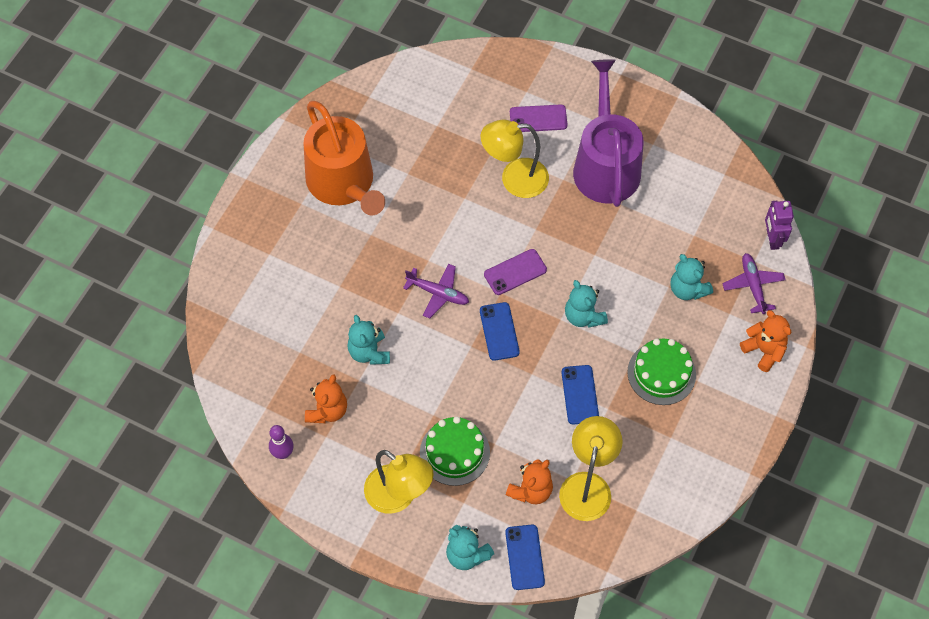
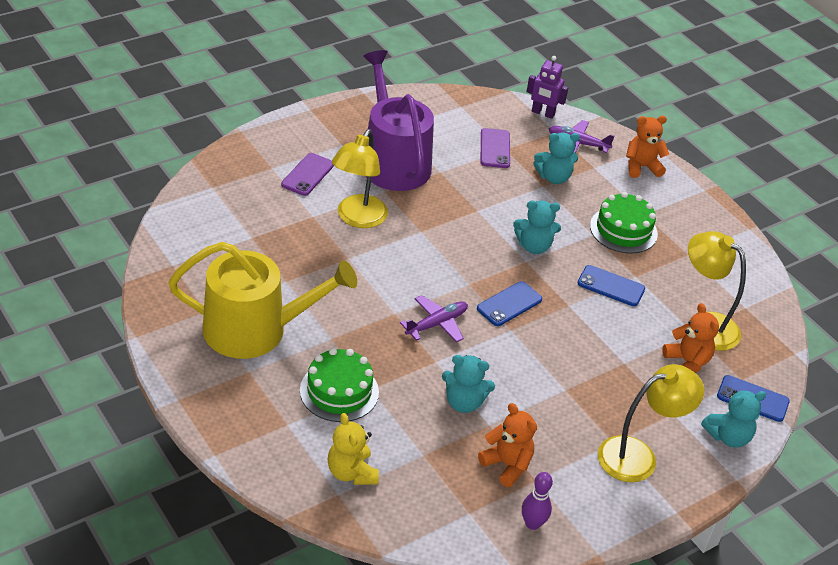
camera: 65 degrees left, 20 degrees down
orange watering can [303,101,385,215] -> yellow watering can [168,242,357,359]
green cake [420,416,490,486] -> green cake moved to [300,348,379,422]
blue phone [480,302,520,361] -> blue phone turned 60 degrees counterclockwise [477,281,542,326]
purple phone [484,249,547,295] -> purple phone moved to [481,128,510,168]
purple watering can [573,59,643,207] -> purple watering can turned 45 degrees clockwise [363,50,434,191]
none -> yellow teddy bear [327,413,379,485]

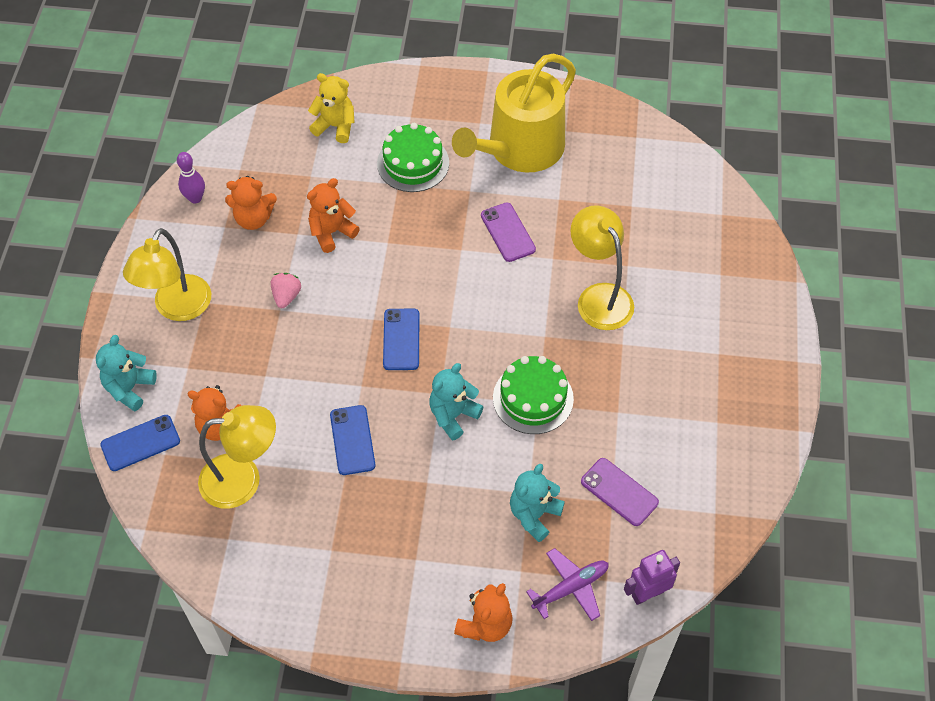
camera: 135 degrees right, 15 degrees up
purple phone [281,153,334,196] -> purple phone moved to [481,202,536,262]
purple watering can [363,50,434,191] -> none
purple plane [400,295,468,343] -> none
turquoise teddy bear [442,355,495,413] -> orange teddy bear [307,178,360,253]
blue phone [578,265,645,306] -> blue phone turned 75 degrees counterclockwise [330,405,376,475]
green cake [590,192,658,253] -> green cake moved to [493,356,574,434]
none -> pink strawberry [271,273,301,308]

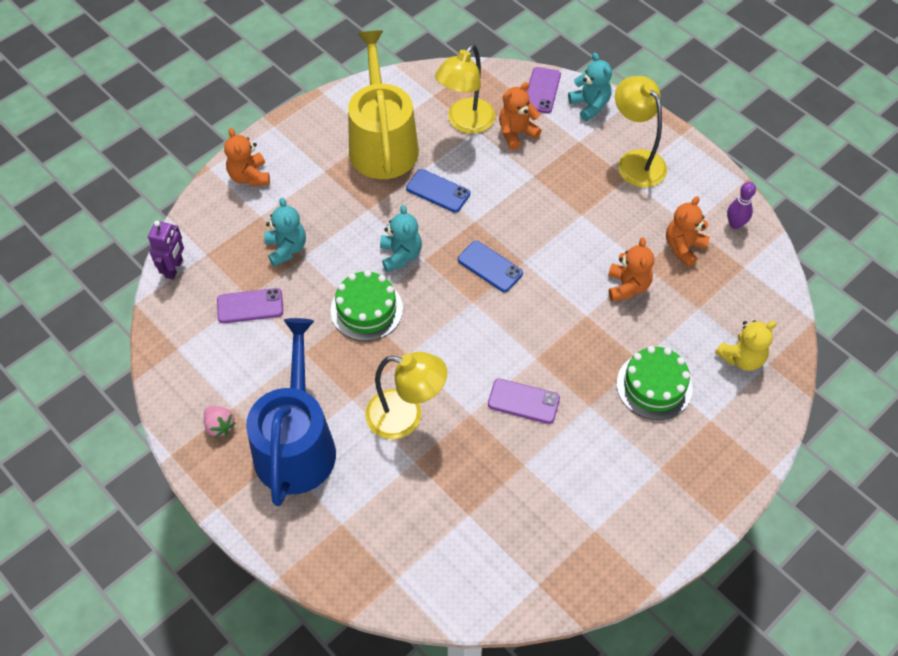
camera: 130 degrees right, 0 degrees up
blue phone [100,415,180,471] -> purple phone [527,67,561,113]
pink strawberry [271,273,301,308] -> pink strawberry moved to [204,406,236,438]
yellow watering can [452,54,576,172] -> yellow watering can moved to [348,31,419,179]
purple plane [526,548,609,621] -> none
none -> blue watering can [246,318,336,506]

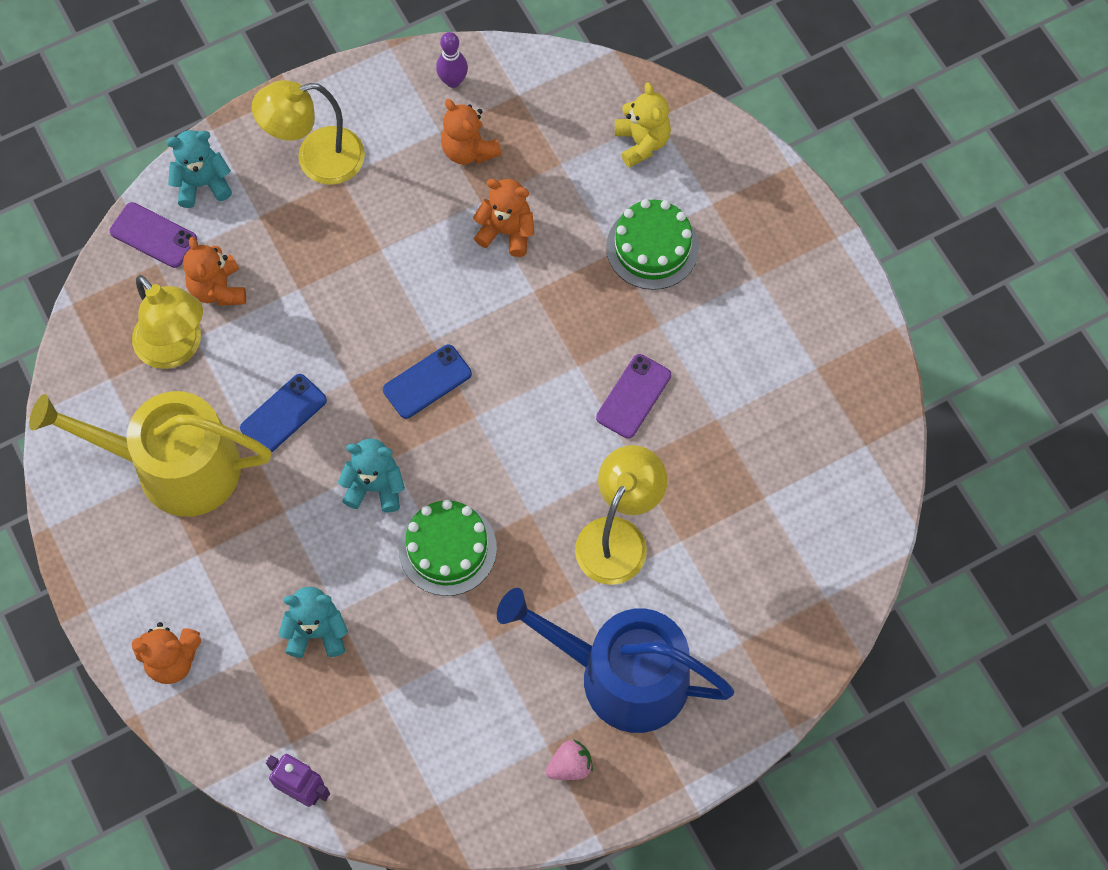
camera: 75 degrees left, 10 degrees up
purple phone [217,288,283,323] -> none

